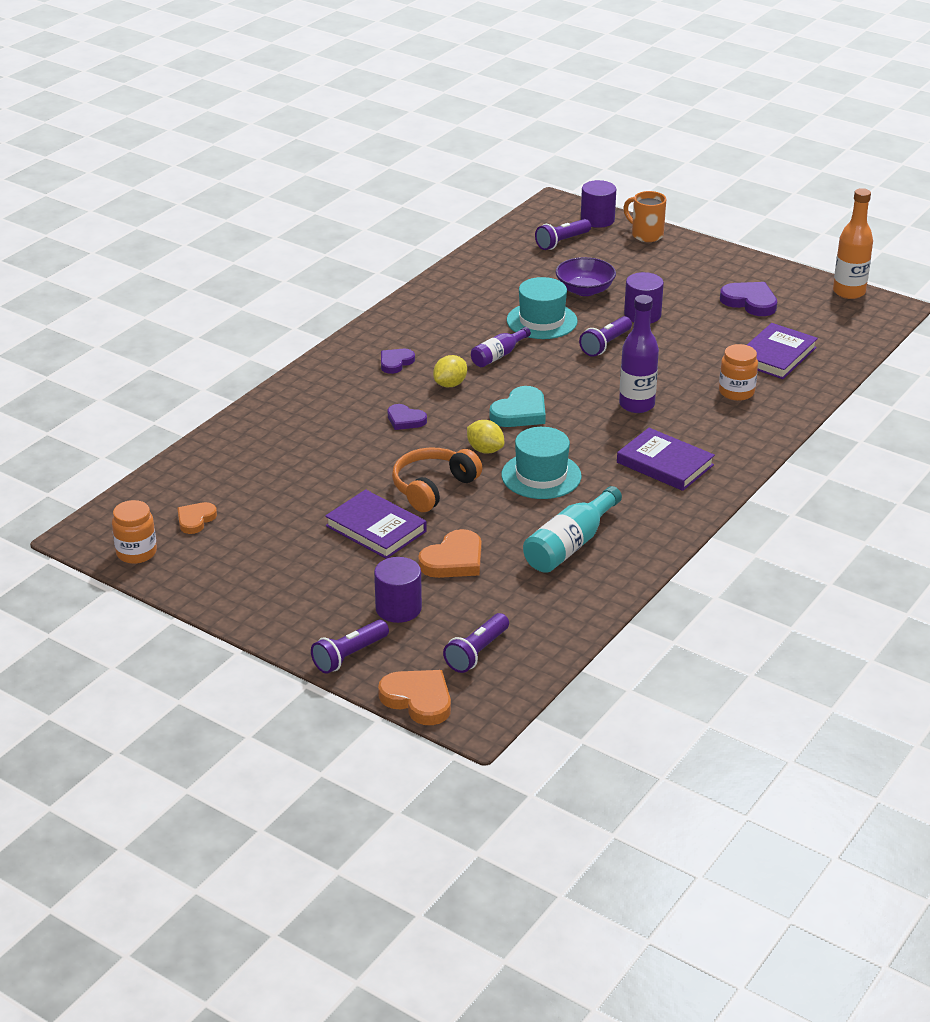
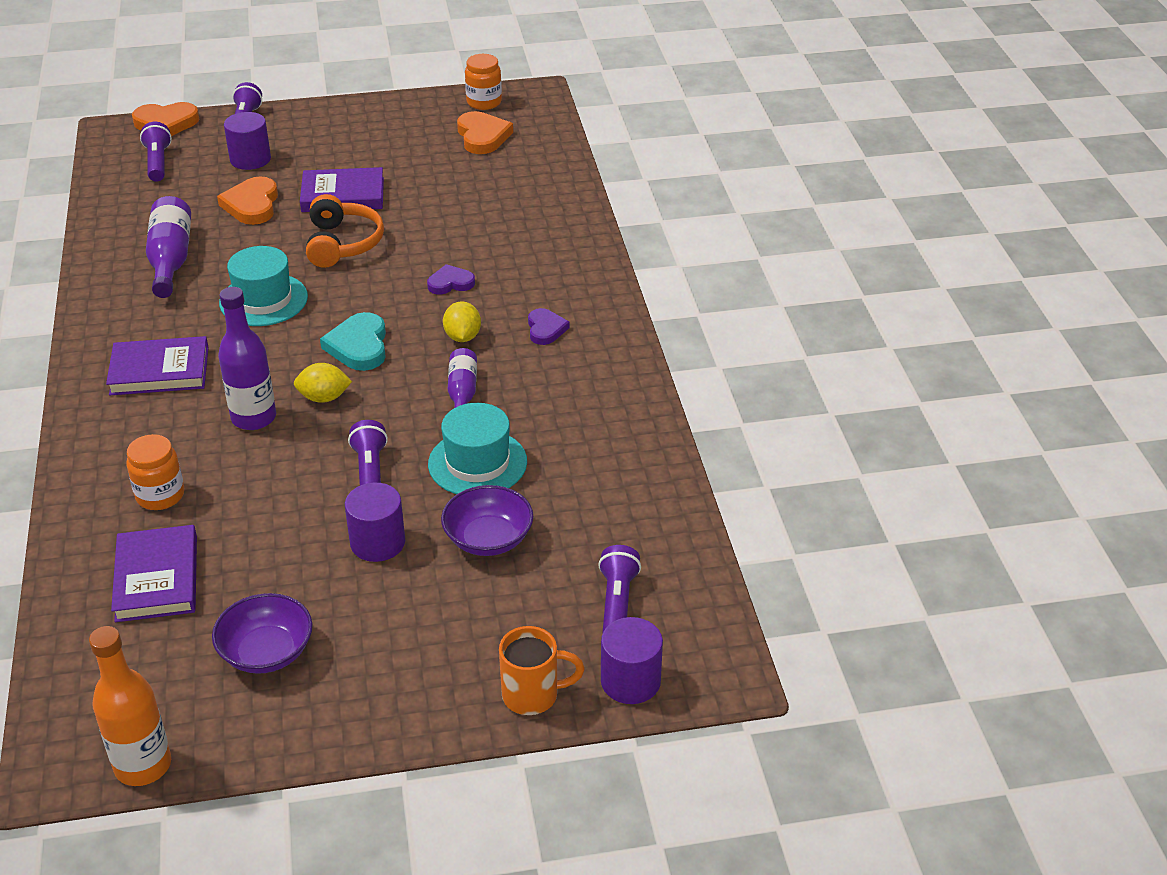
camera: 135 degrees right, 5 degrees up
orange heart [178,502,217,534] -> orange heart [457,111,513,154], size x1.55
yellow lemon [467,420,504,454] -> yellow lemon moved to [294,363,352,403]
turquoise bottle [523,486,622,573] -> purple bottle [146,196,191,298]
purple heart [720,282,777,316] -> purple bowl [212,593,313,674]

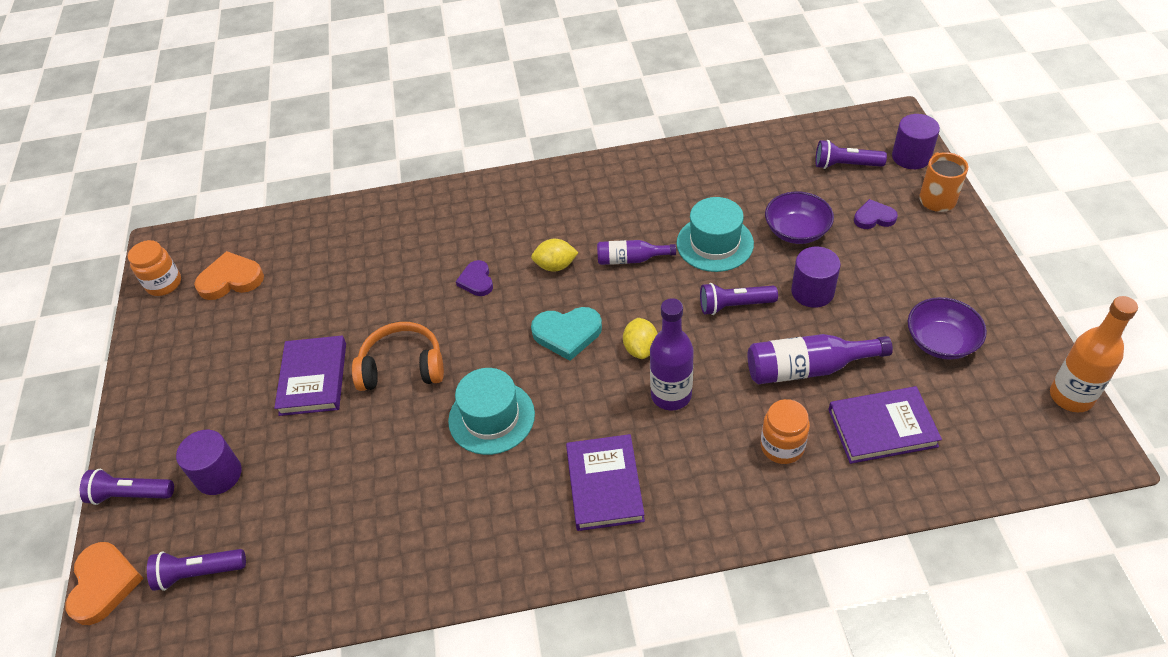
camera: 85 degrees left, 10 degrees up
purple bottle [146,196,191,298] -> purple bottle moved to [748,334,893,384]
orange heart [217,176,278,225] -> none
purple heart [528,308,570,345] -> purple heart moved to [854,199,898,229]

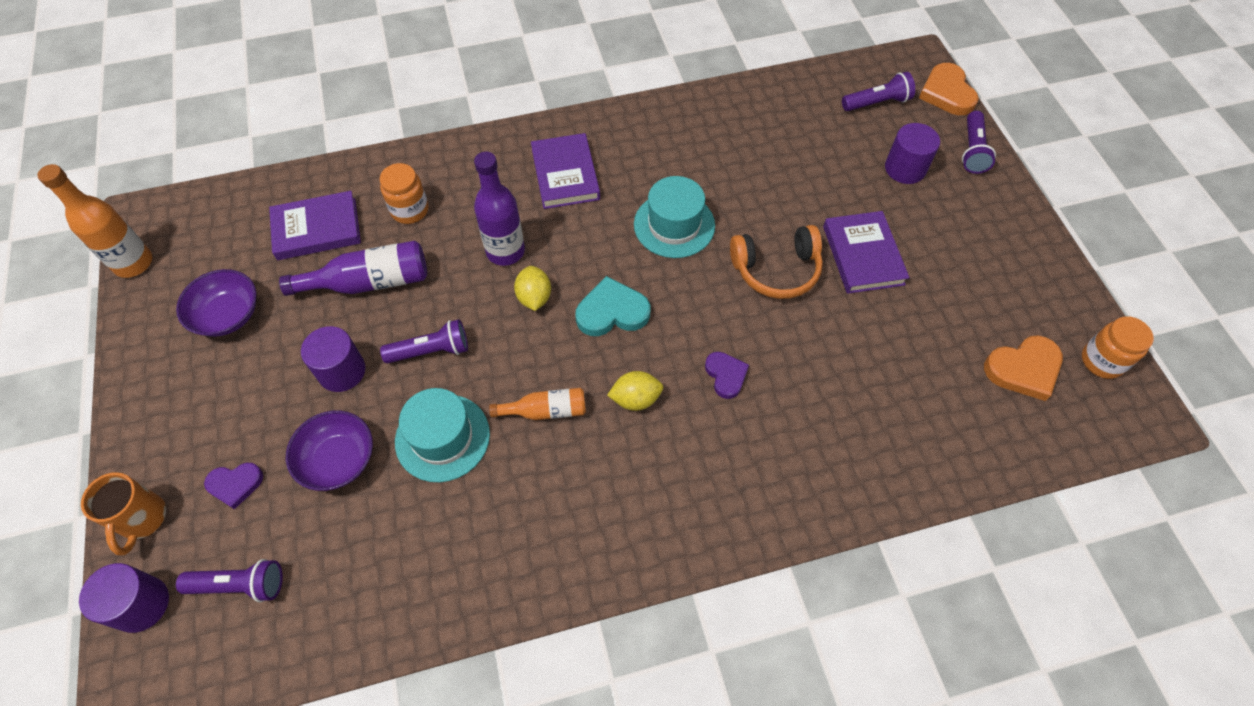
camera: 170 degrees right, 10 degrees up
purple flashlight [80,469,174,505] -> purple flashlight turned 105 degrees clockwise [962,111,996,174]
purple bottle [597,240,676,265] -> orange bottle [489,388,586,420]

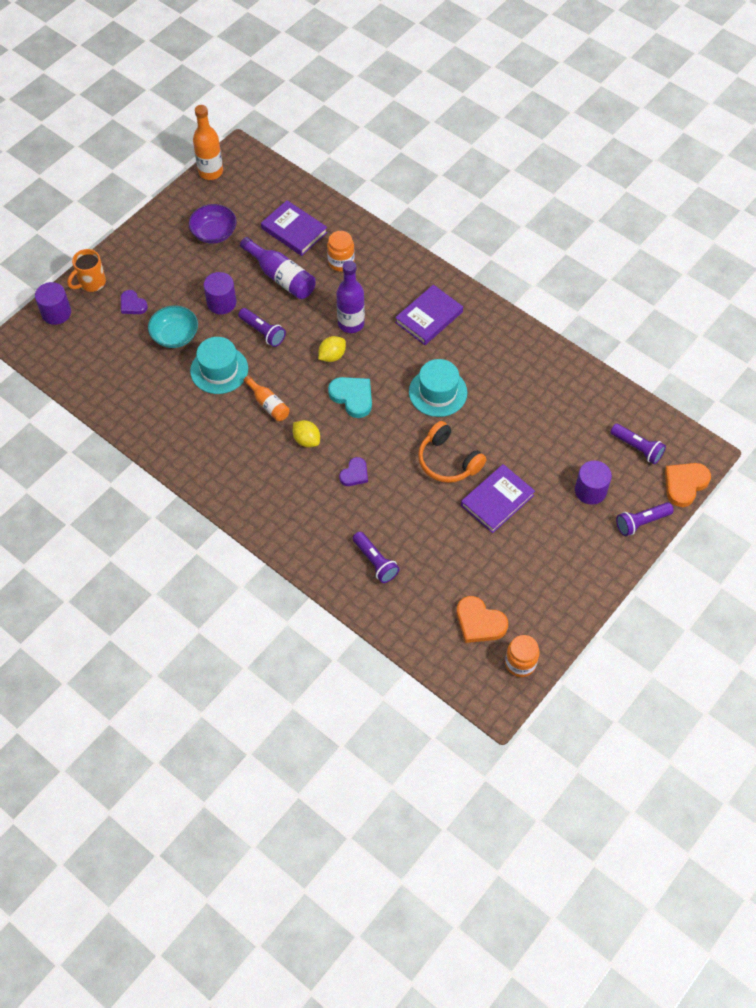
camera: 55 degrees right, 0 degrees up
purple flashlight [176,559,283,602] -> purple flashlight moved to [353,532,399,583]
purple bowl [286,411,373,491] -> turquoise bowl [148,306,198,348]

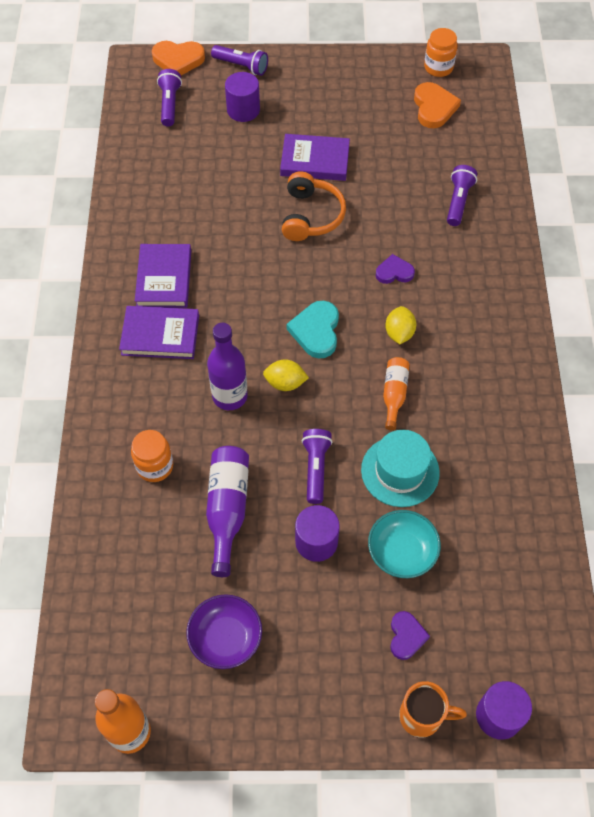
camera: 130 degrees left, 0 degrees up
purple book [261,200,328,256] -> purple book moved to [135,244,191,308]
turquoise hat [409,359,467,417] -> none

